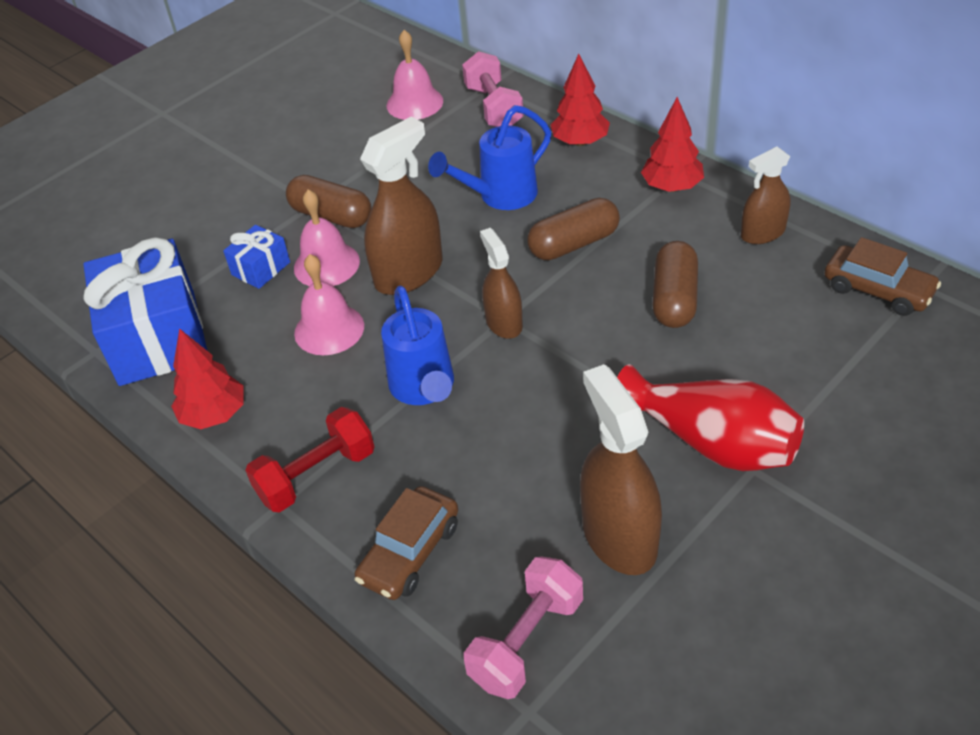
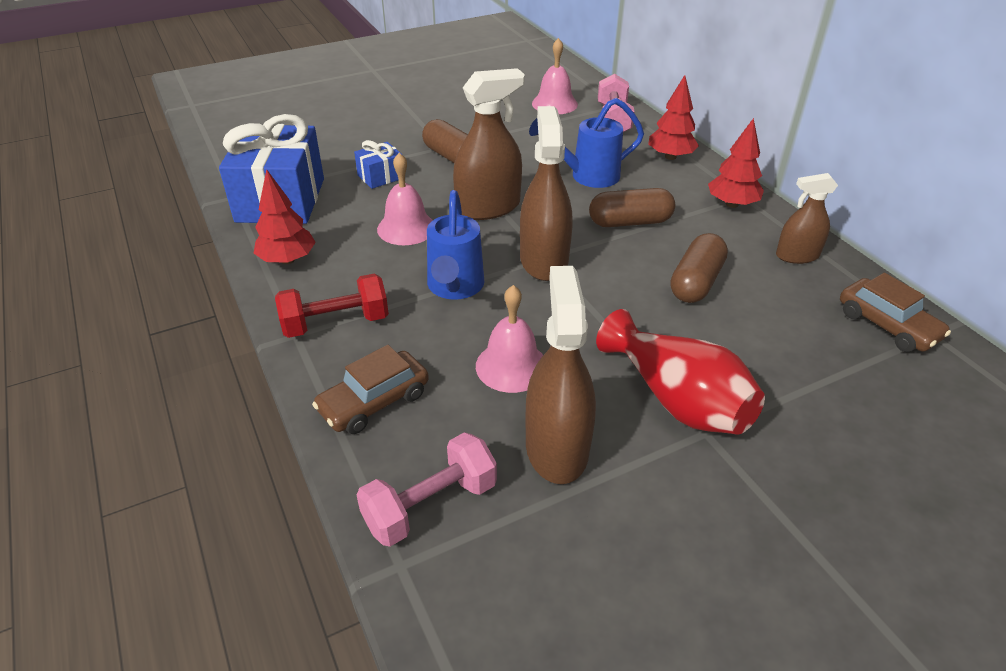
camera: 15 degrees right, 5 degrees down
pink bell [294,189,360,286] -> pink bell moved to [476,285,543,393]
brown spray bottle [480,228,523,339] -> brown spray bottle [520,106,572,281], size x1.64

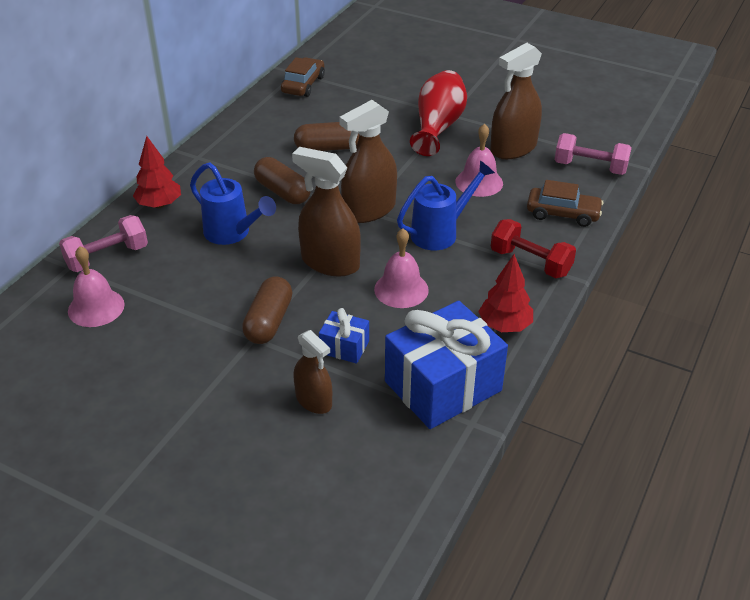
camera: 125 degrees left, 0 degrees up
red tree [708,118,764,208] -> none
brown spray bottle [776,173,838,264] -> brown spray bottle moved to [293,330,332,414]

